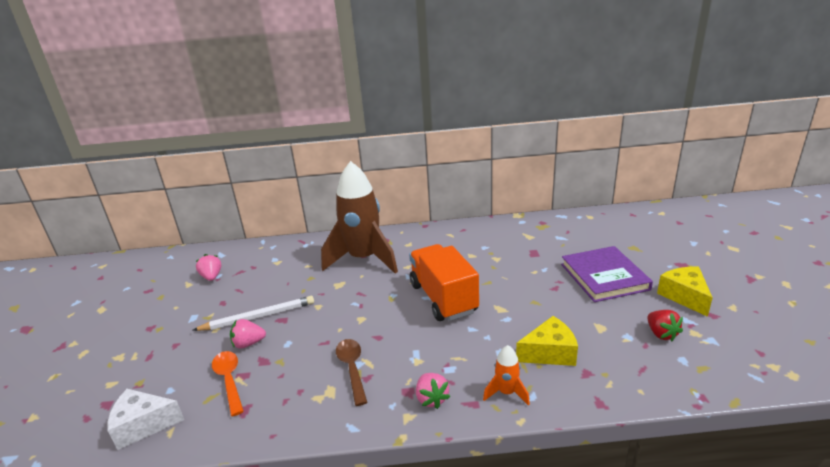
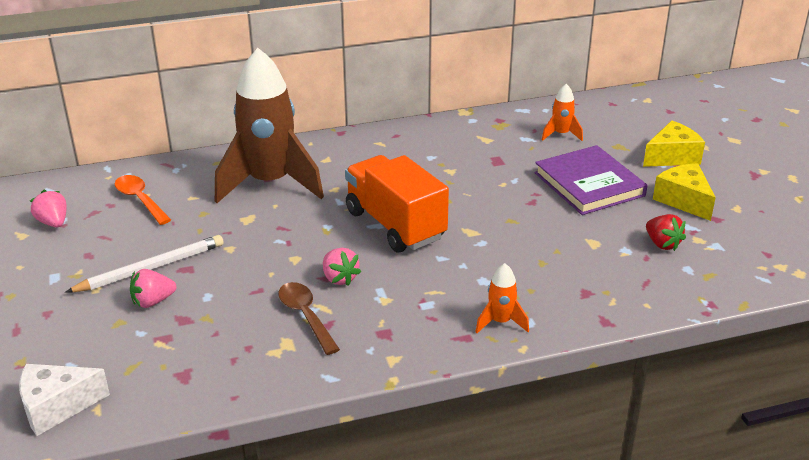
camera: 15 degrees left, 5 degrees up
orange spoon [212,351,244,416] -> orange spoon moved to [114,175,171,225]
pink strawberry [416,373,450,409] -> pink strawberry moved to [323,248,361,286]
yellow cheese [516,316,578,366] -> yellow cheese moved to [643,121,705,167]
none -> orange rocket [542,84,583,141]

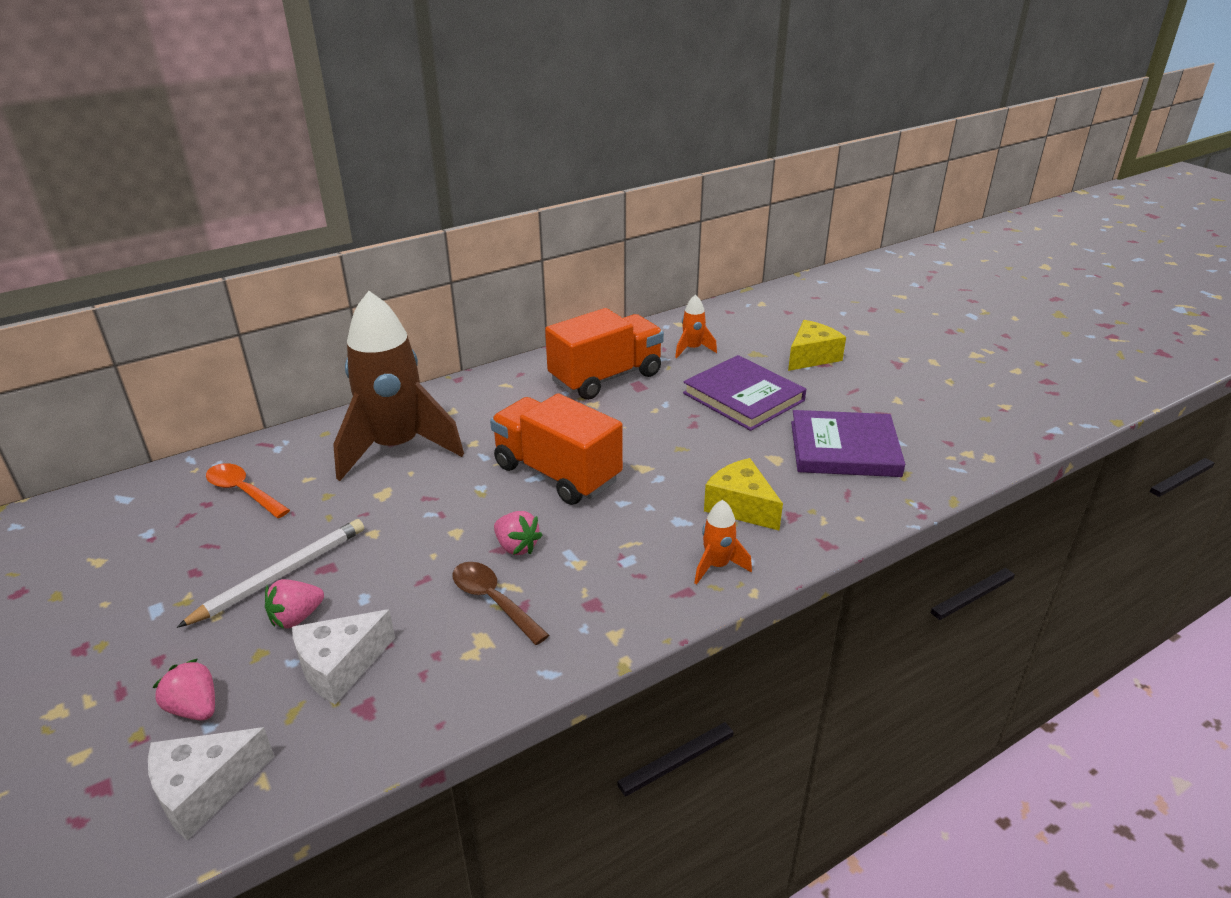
camera: 15 degrees left, 0 degrees up
pink strawberry [30,190,67,227] -> pink strawberry moved to [152,659,215,721]
red strawberry [646,214,686,251] -> purple book [791,410,905,477]
yellow cheese [653,163,716,221] -> yellow cheese moved to [704,458,783,531]
none -> white cheese [292,609,395,704]
none -> orange truck [545,308,664,400]

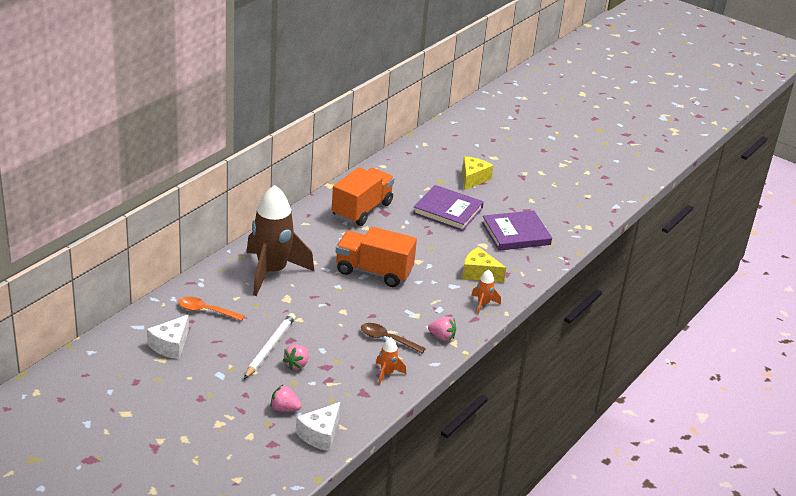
camera: 25 degrees left, 0 degrees up
white cheese [292,609,395,704] -> white cheese moved to [147,315,189,359]
pink strawberry [494,511,542,555] -> pink strawberry moved to [428,317,456,341]
orange rocket [675,294,717,358] -> orange rocket moved to [376,337,406,385]

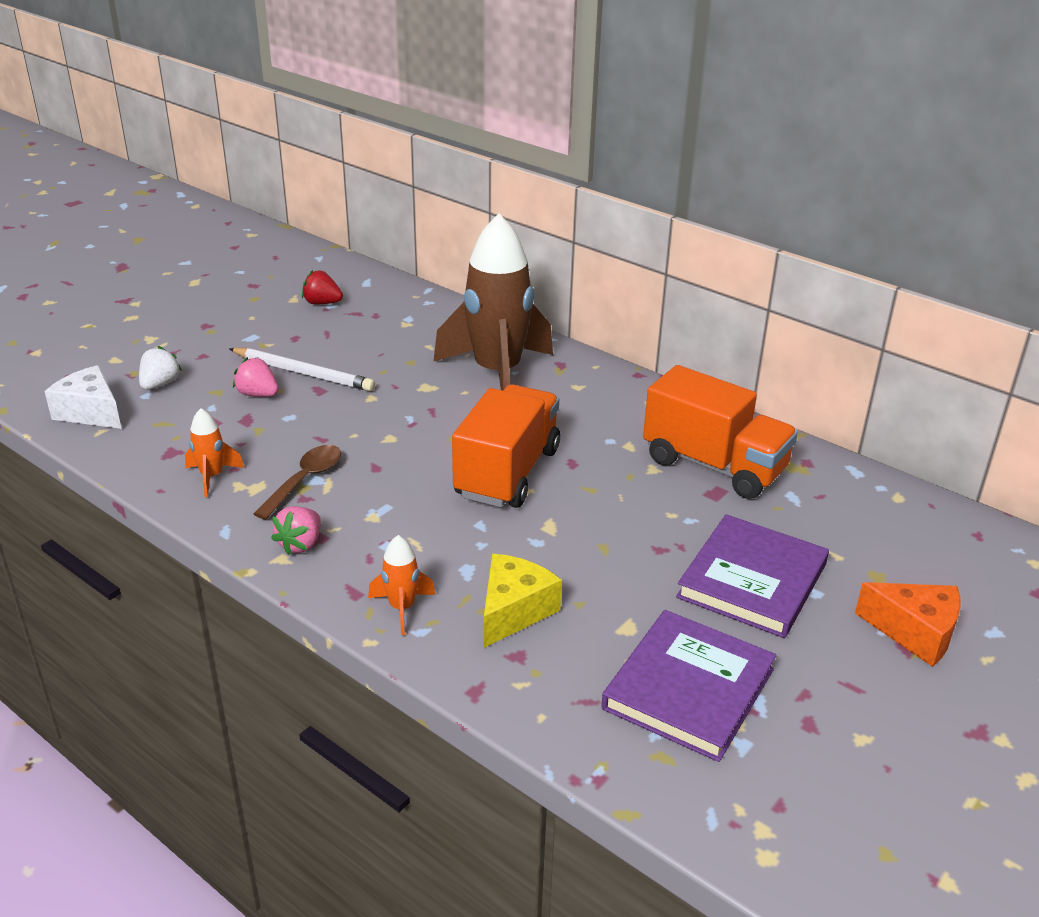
camera: 95 degrees right, 0 degrees up
white cheese [147,315,189,359] -> red strawberry [302,270,343,304]
orange spoon [178,297,245,321] -> none
pink strawberry [270,385,302,412] -> white strawberry [139,346,182,390]
yellow cheese [462,156,493,190] -> orange cheese [855,582,961,667]
purple book [482,210,552,251] -> purple book turned 45 degrees clockwise [601,610,777,762]

